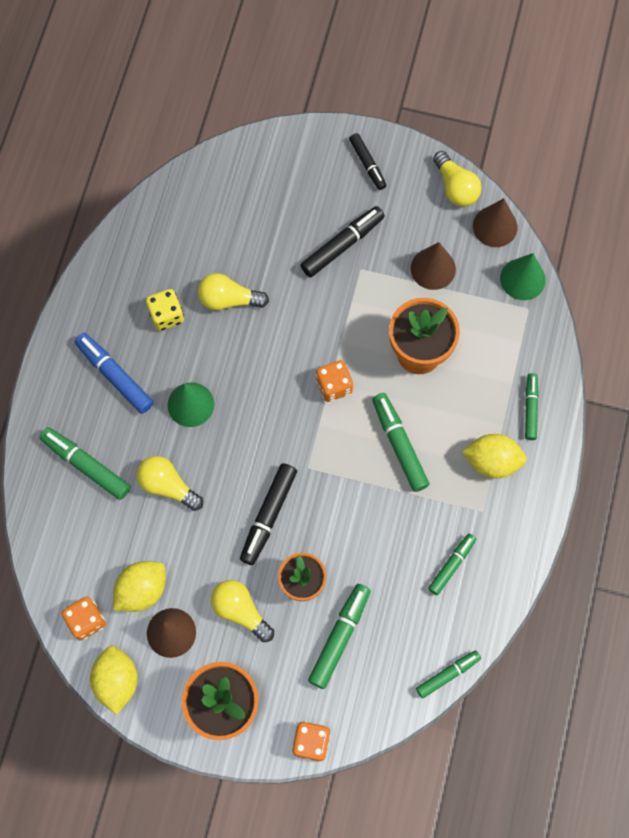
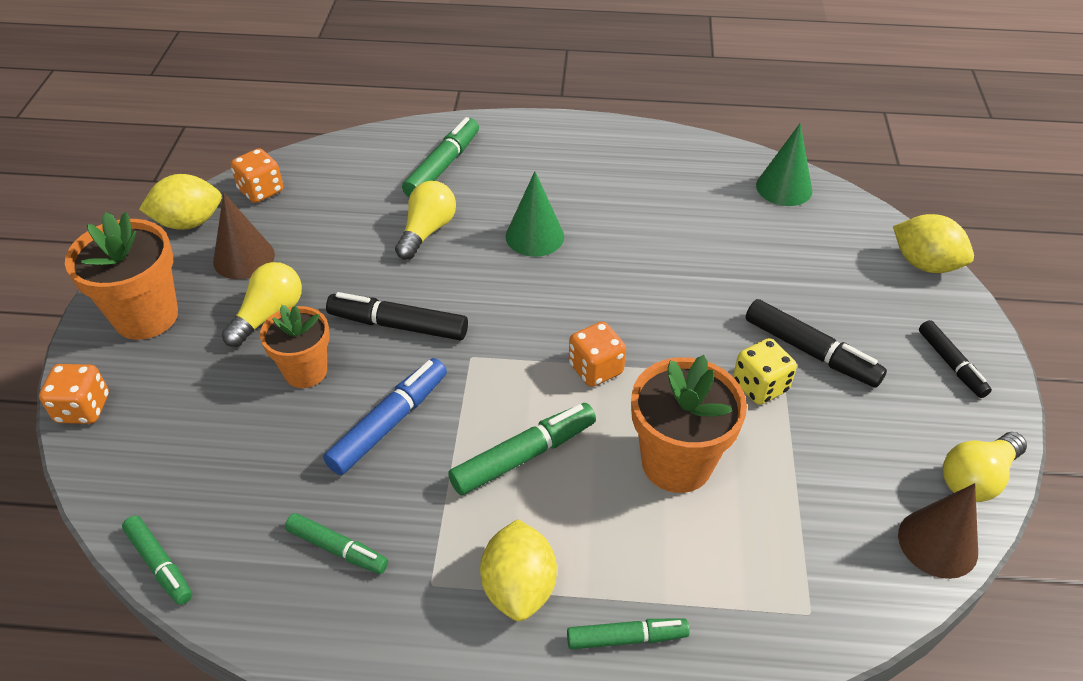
camera: 80 degrees right, 25 degrees down
blue marker [75,333,153,414] -> blue marker moved to [323,358,447,475]
yellow lemon [113,561,166,612] -> yellow lemon moved to [893,214,974,273]
yellow dice [146,289,184,331] -> yellow dice moved to [733,338,797,405]
yellow light bulb [198,273,269,310] -> none
green marker [308,584,371,689] -> none
black marker [349,133,386,190] -> black marker turned 75 degrees counterclockwise [919,320,992,398]
brown cone [411,242,456,290] -> none
green cone [500,253,546,300] -> green cone moved to [756,123,812,206]

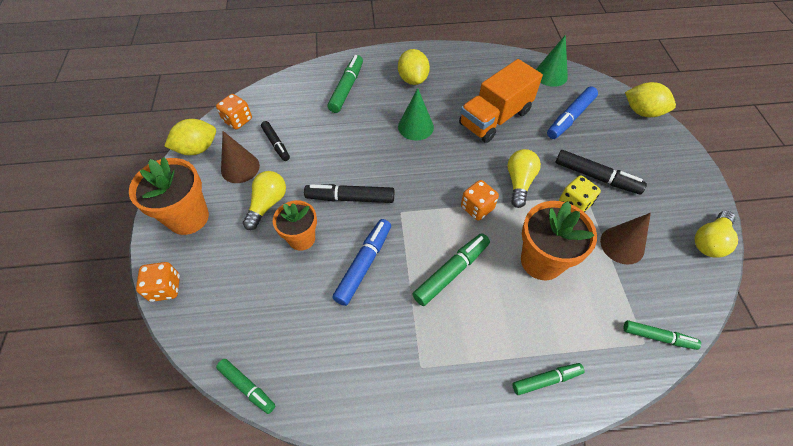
camera: 10 degrees left, 10 degrees up
green marker [285,513,388,574] -> green marker moved to [623,320,701,350]
yellow light bulb [395,181,456,260] -> yellow light bulb moved to [507,149,541,208]
yellow lemon [480,519,557,621] -> yellow lemon moved to [398,49,430,85]
brown cone [898,483,978,579] -> brown cone moved to [600,213,651,265]
black marker [919,320,992,398] -> black marker moved to [261,121,290,161]
none -> orange truck [459,59,543,143]
none -> blue marker [547,87,598,139]

